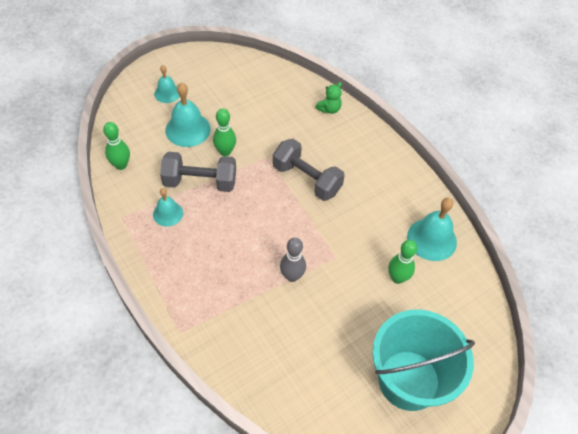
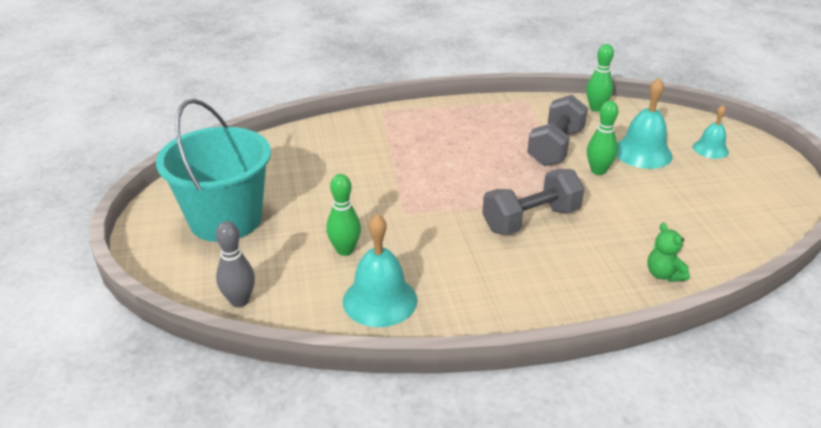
camera: 115 degrees right, 20 degrees down
turquoise bell [153,188,183,227] -> none
grey bowling pin [280,238,306,282] -> grey bowling pin moved to [216,221,255,307]

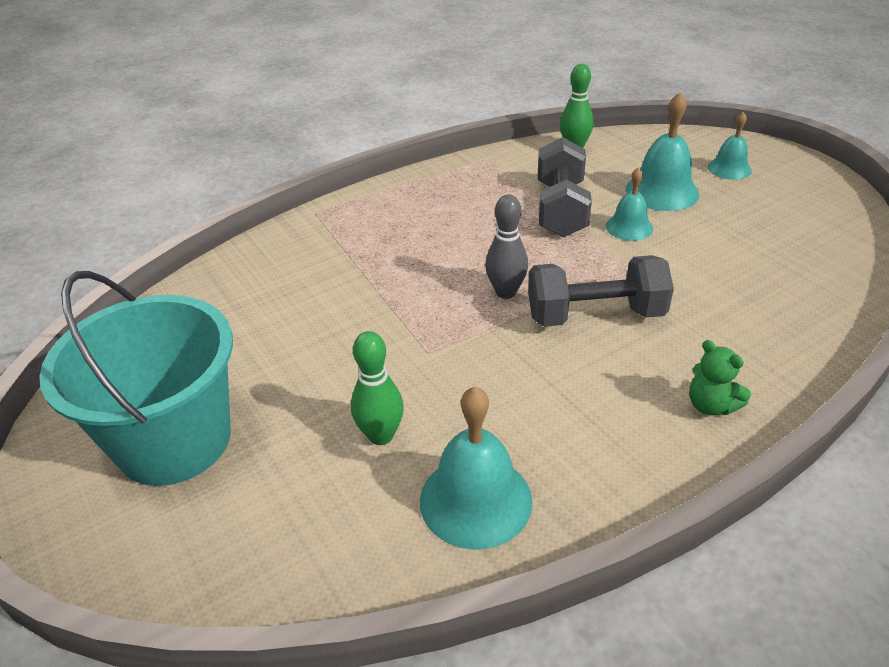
camera: 20 degrees left, 5 degrees up
grey bowling pin [216,221,255,307] -> grey bowling pin moved to [485,195,528,299]
grey dumbbell [482,169,585,235] -> grey dumbbell turned 45 degrees clockwise [528,255,674,327]
green bowling pin [587,101,619,175] -> turquoise bell [606,167,653,241]
green teddy bear [647,223,690,282] -> green teddy bear moved to [689,340,751,415]

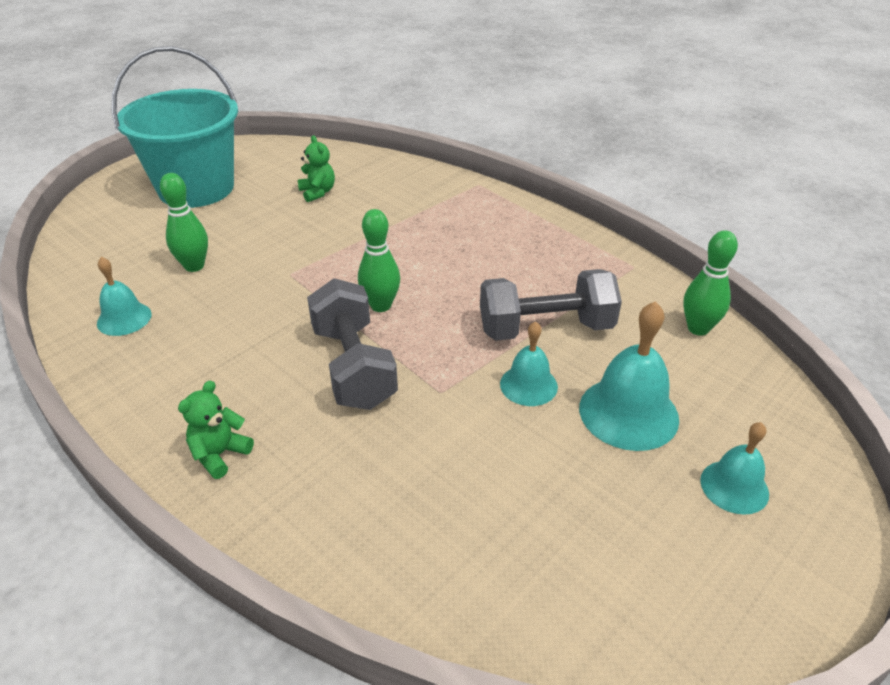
camera: 75 degrees right, 0 degrees up
turquoise bell [420,386,533,550] -> turquoise bell [97,257,151,336], size x0.61
grey bowling pin [485,195,528,299] -> green bowling pin [358,209,400,312]
none -> green teddy bear [298,135,335,202]

